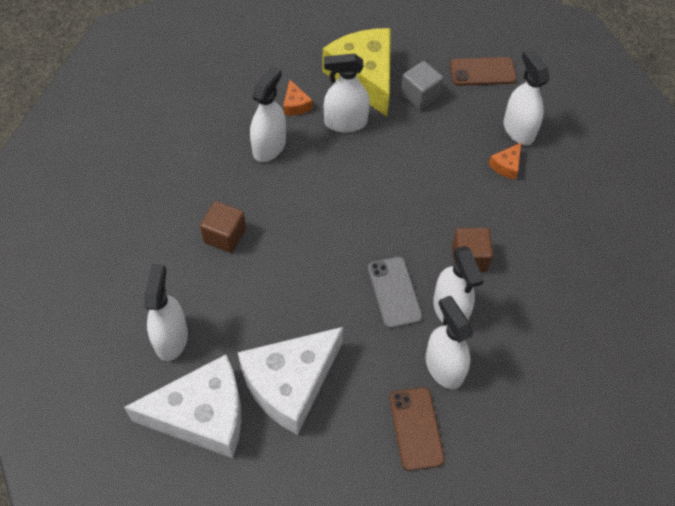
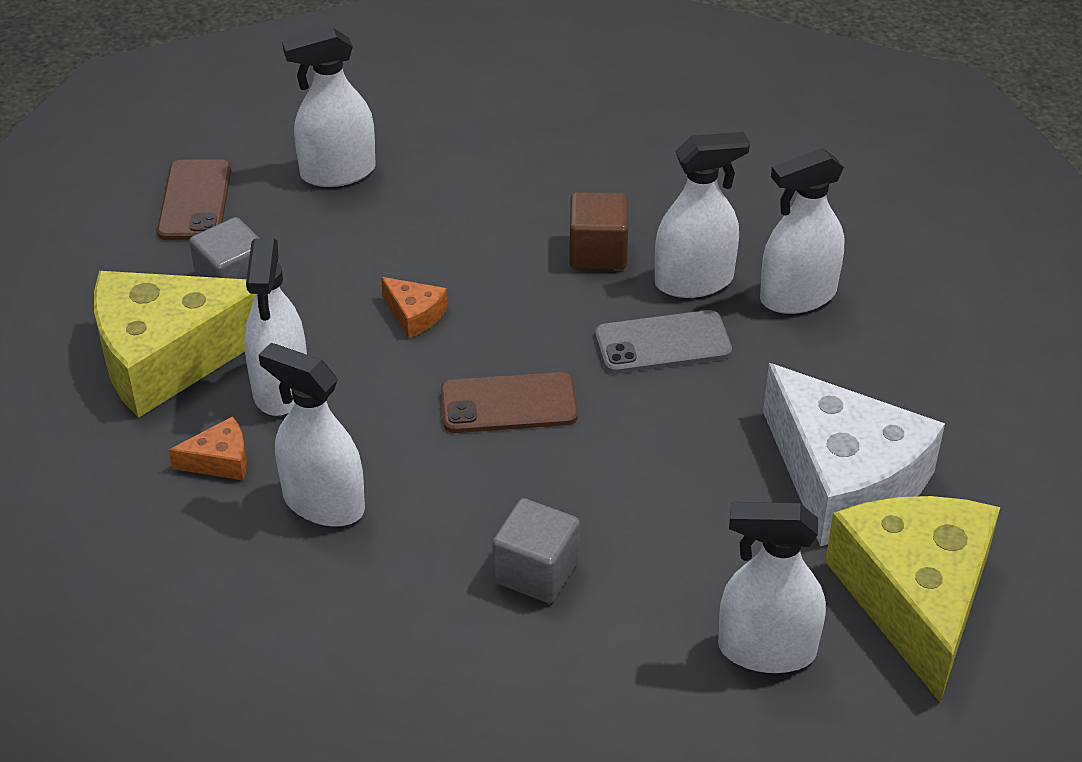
camera: 85 degrees left, 15 degrees down
white cheese [124,355,242,458] -> yellow cheese [825,496,1000,703]
brown cube [200,201,246,253] -> grey cube [492,498,580,603]
brown phone [390,387,445,471] -> brown phone moved to [441,372,578,433]
orange cheese [488,143,521,180] -> orange cheese moved to [381,277,447,338]

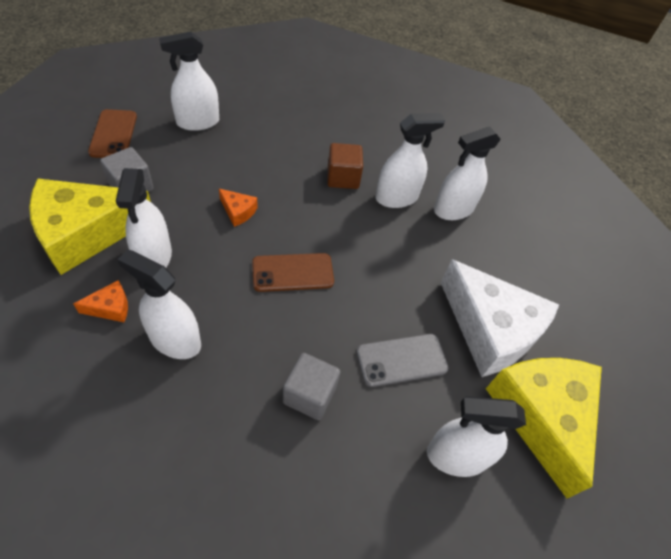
camera: 10 degrees left, 10 degrees up
grey phone [595,310,732,374] -> grey phone moved to [356,334,449,387]

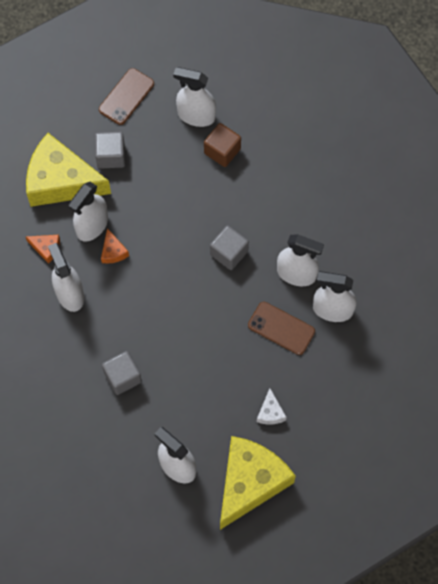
camera: 45 degrees right, 15 degrees up
orange cheese [219,189,258,227] -> orange cheese moved to [101,228,129,264]
brown phone [252,253,334,292] -> brown phone moved to [248,302,315,355]
brown cube [328,143,363,189] -> brown cube moved to [204,123,241,167]
grey phone [356,334,449,387] -> none
white cheese [441,259,559,377] -> white cheese [257,388,287,425], size x0.40
none -> grey cube [210,225,249,270]

